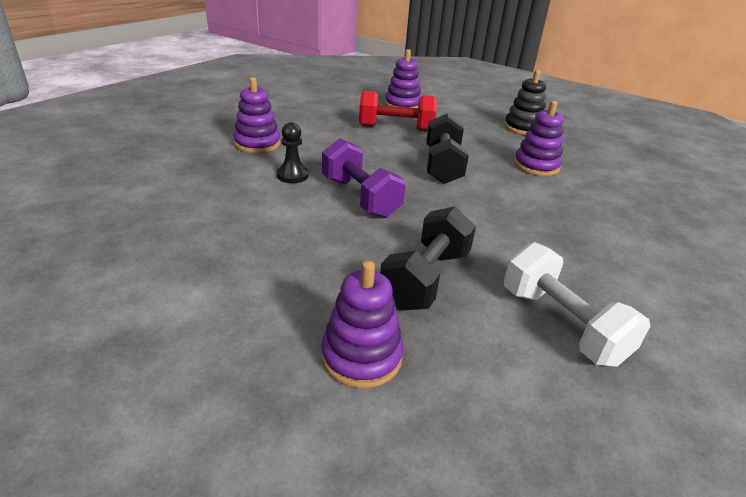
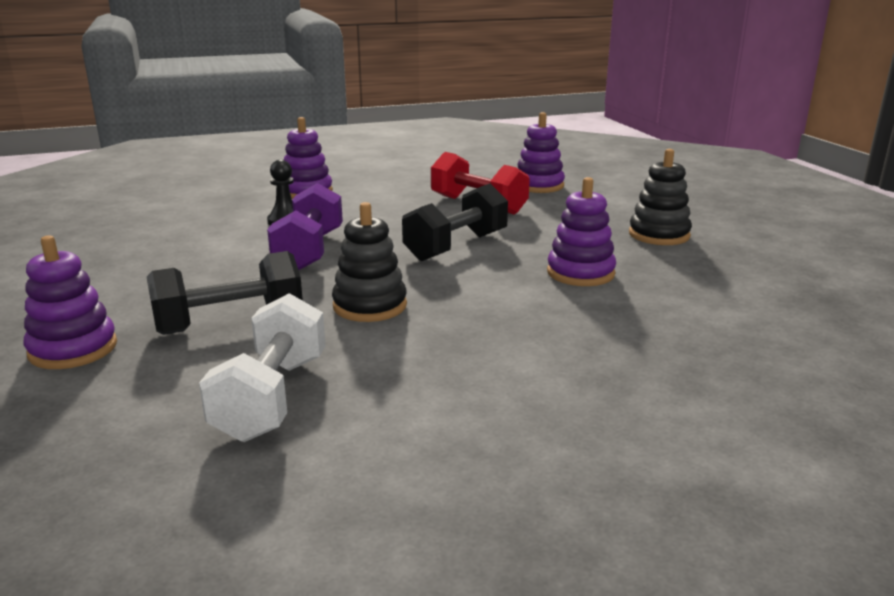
camera: 40 degrees right, 10 degrees down
none -> black stacking toy [332,202,407,322]

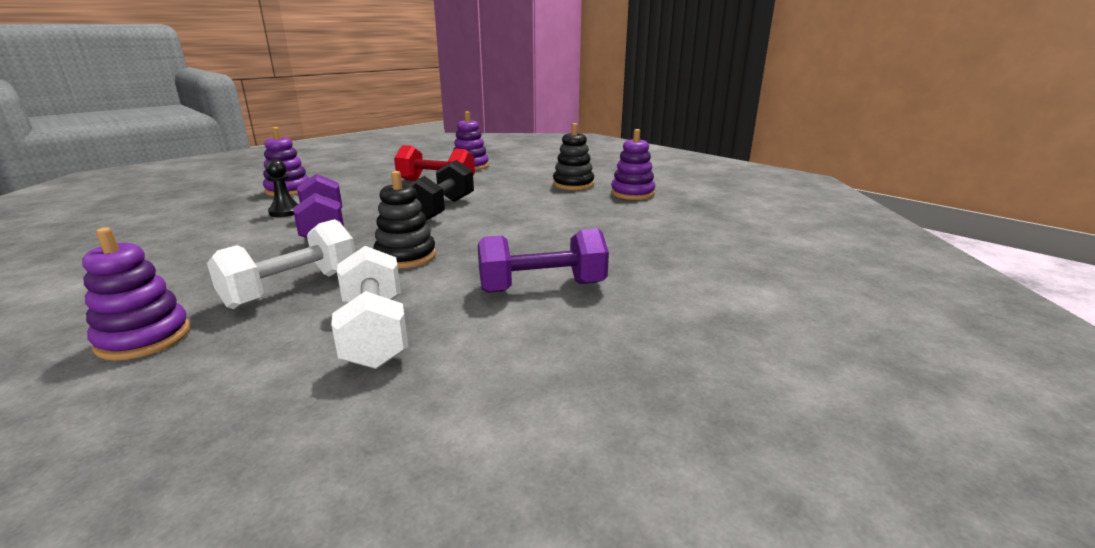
camera: 25 degrees left, 0 degrees up
black dumbbell [147,251,303,335] -> white dumbbell [207,219,355,309]
purple stacking toy [547,177,616,286] -> purple stacking toy moved to [611,129,655,200]
none -> purple dumbbell [478,229,609,293]

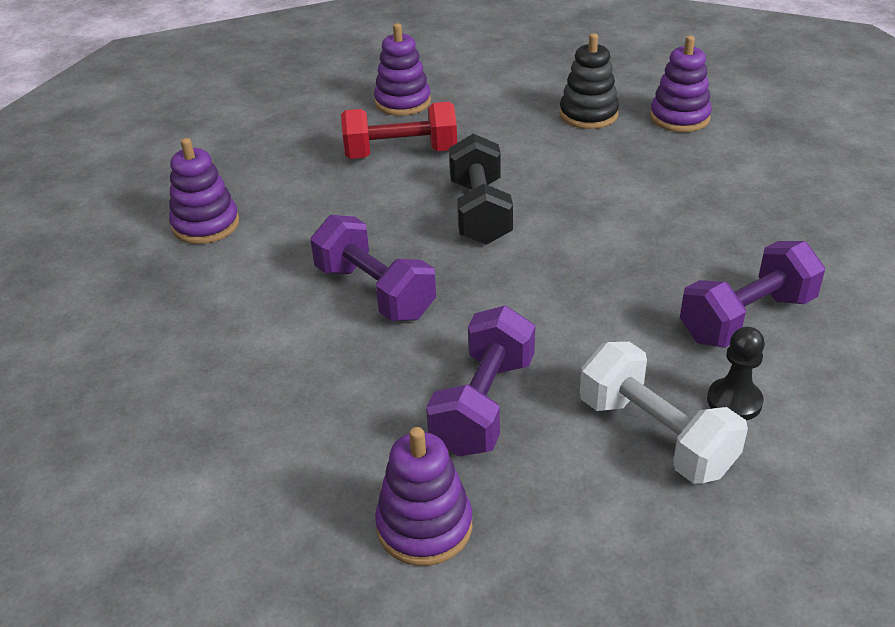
camera: 20 degrees left, 15 degrees up
white dumbbell [207,219,355,309] -> purple dumbbell [426,306,535,457]
black pawn [266,159,298,217] -> black pawn moved to [707,327,765,421]
black stacking toy [373,171,436,269] -> none

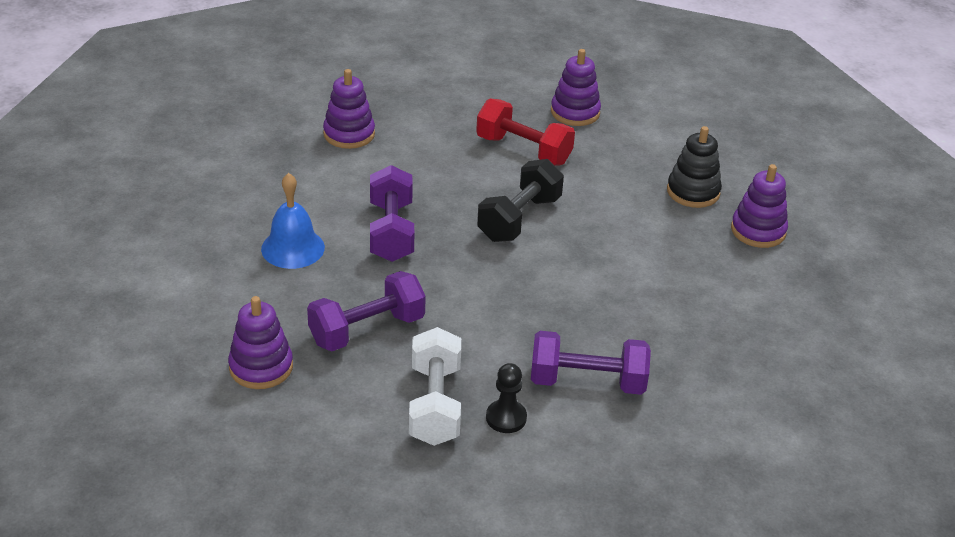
camera: 35 degrees right, 0 degrees up
none -> blue bell [261,173,325,269]

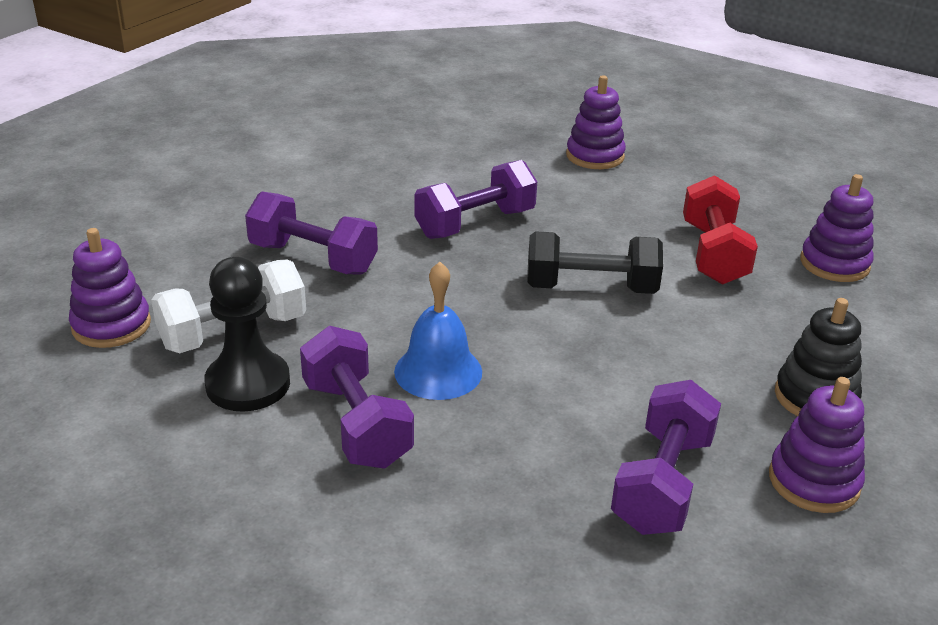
camera: 60 degrees right, 5 degrees down
purple stacking toy [228,296,293,389] -> purple stacking toy moved to [69,228,151,348]
blue bell [261,173,325,269] -> blue bell moved to [394,262,482,400]
black pawn [486,363,527,433] -> black pawn [204,257,290,412], size x1.63
none -> purple dumbbell [611,380,721,535]

